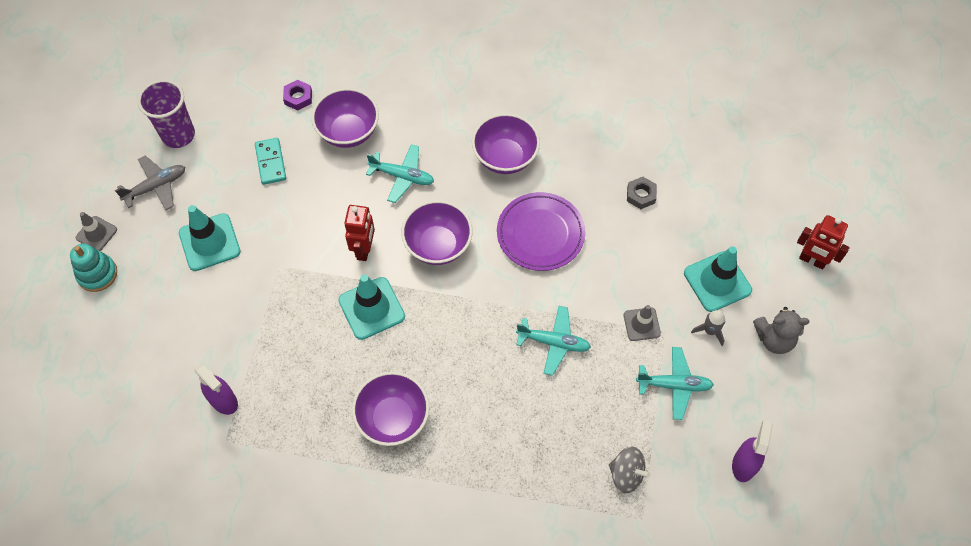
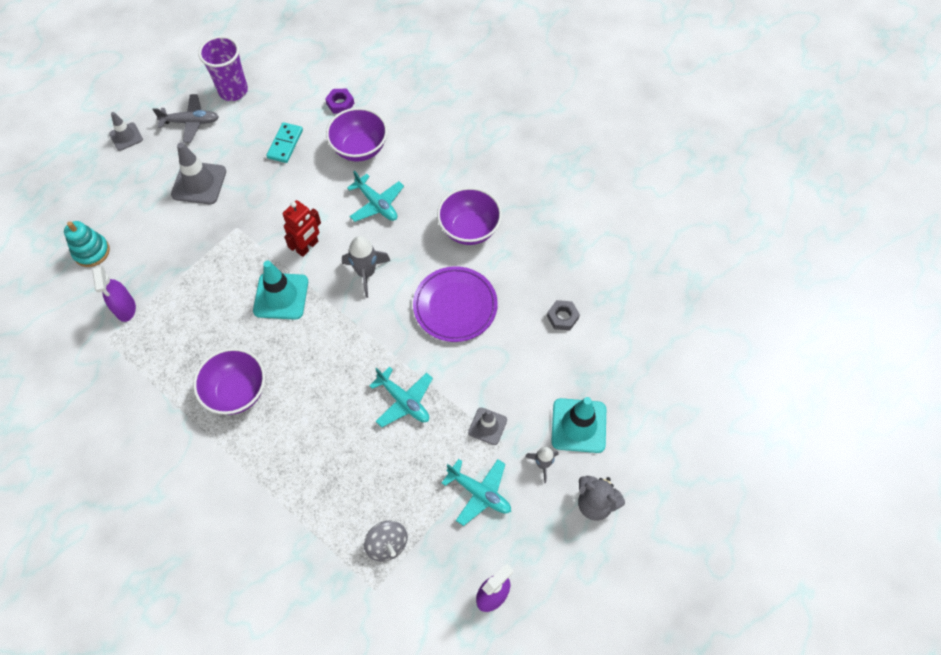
camera: 30 degrees right, 0 degrees up
turquoise stacking toy [70,244,117,292] -> turquoise stacking toy moved to [64,221,110,267]
turquoise traffic cone [179,205,241,271] -> grey traffic cone [171,142,226,204]
purple bowl [401,200,473,265] -> grey rocket [342,236,390,298]
red robot [797,215,850,270] -> none

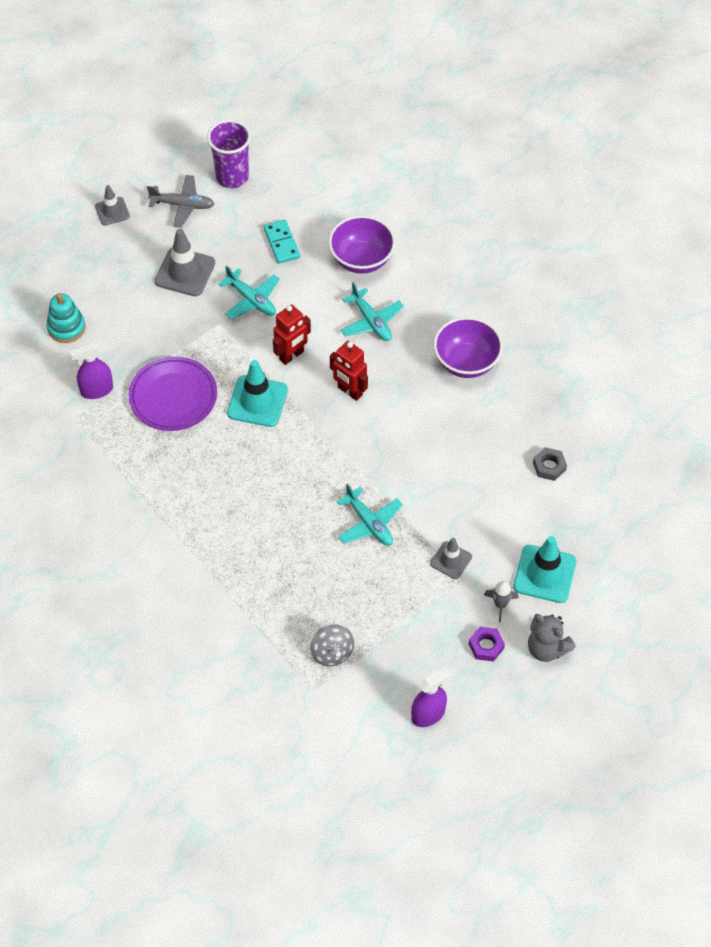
camera: 10 degrees right, 5 degrees down
purple spray bottle [92,266,136,322] -> purple spray bottle turned 75 degrees clockwise [69,343,113,399]
purple bowl [193,348,265,415] -> none
turquoise domino [266,122,303,163] -> turquoise domino turned 45 degrees counterclockwise [264,220,300,264]
purple nut [325,89,354,114] -> purple nut moved to [469,627,505,661]
grey rocket [342,236,390,298] -> red robot [330,341,368,401]
purple plate [413,266,498,342] -> purple plate moved to [129,356,217,431]
turquoise plane [442,459,511,526] -> turquoise plane moved to [219,265,280,319]

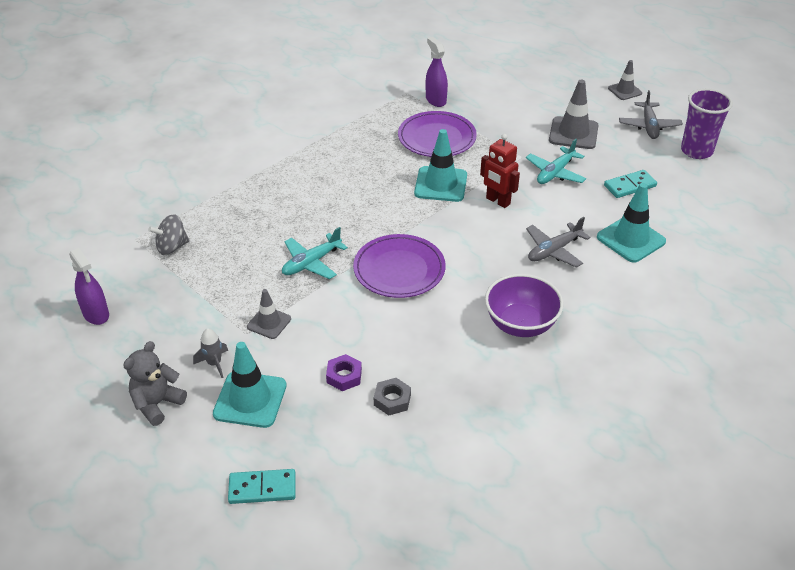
camera: 85 degrees right, 15 degrees down
turquoise stacking toy [46,293,86,343] -> none
purple bowl [329,215,395,274] -> turquoise traffic cone [597,183,666,263]
red robot [330,341,368,401] -> none
turquoise plane [341,282,404,341] -> grey plane [526,217,590,268]
purple nut [469,627,505,661] -> purple nut moved to [326,354,362,391]
none -> turquoise domino [228,469,296,504]
none -> purple plate [353,234,446,298]

